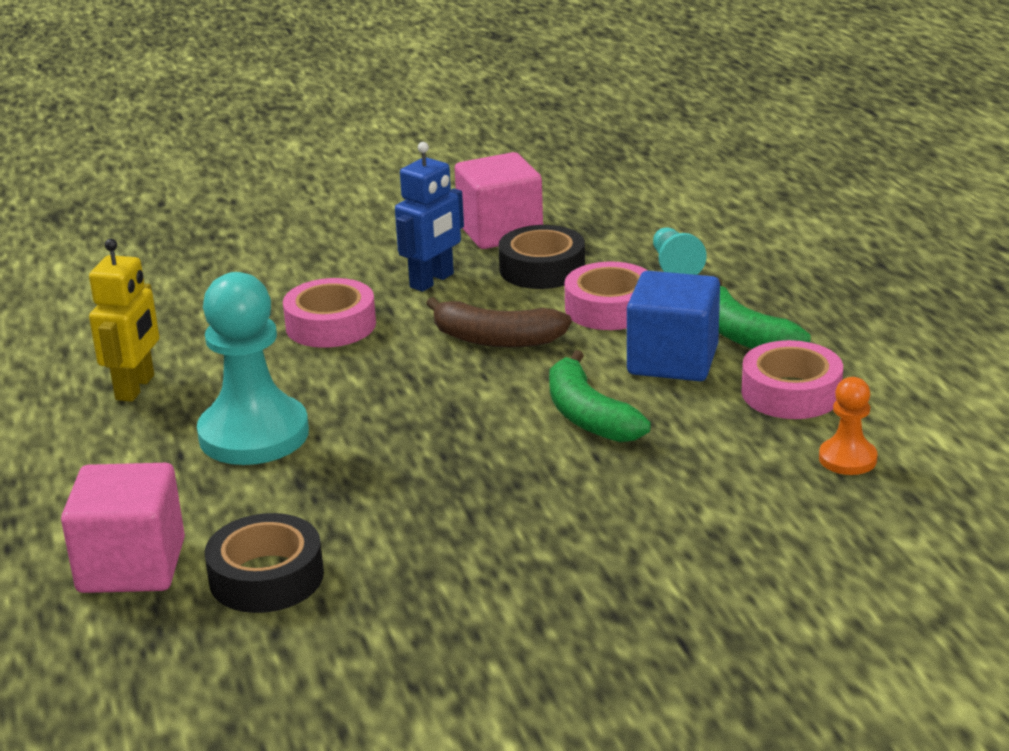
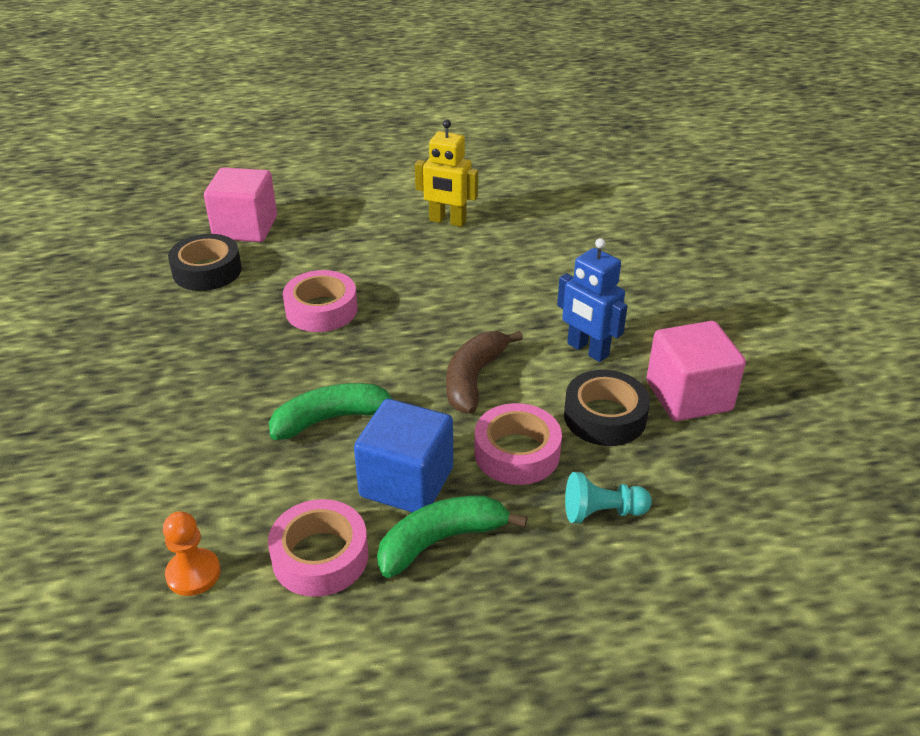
camera: 95 degrees right, 10 degrees up
turquoise pawn [197,272,309,465] -> none
pink tape [283,278,376,348] -> pink tape moved to [283,270,357,332]

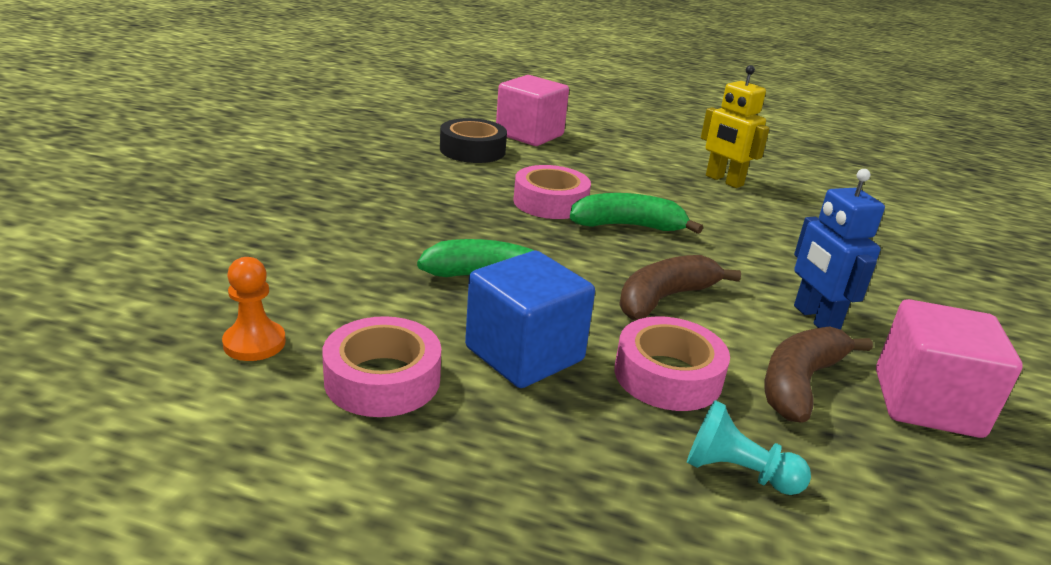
camera: 25 degrees right, 10 degrees down
green banana [377,496,527,578] -> green banana moved to [570,193,703,234]
black tape [564,370,650,446] -> brown banana [764,326,873,423]

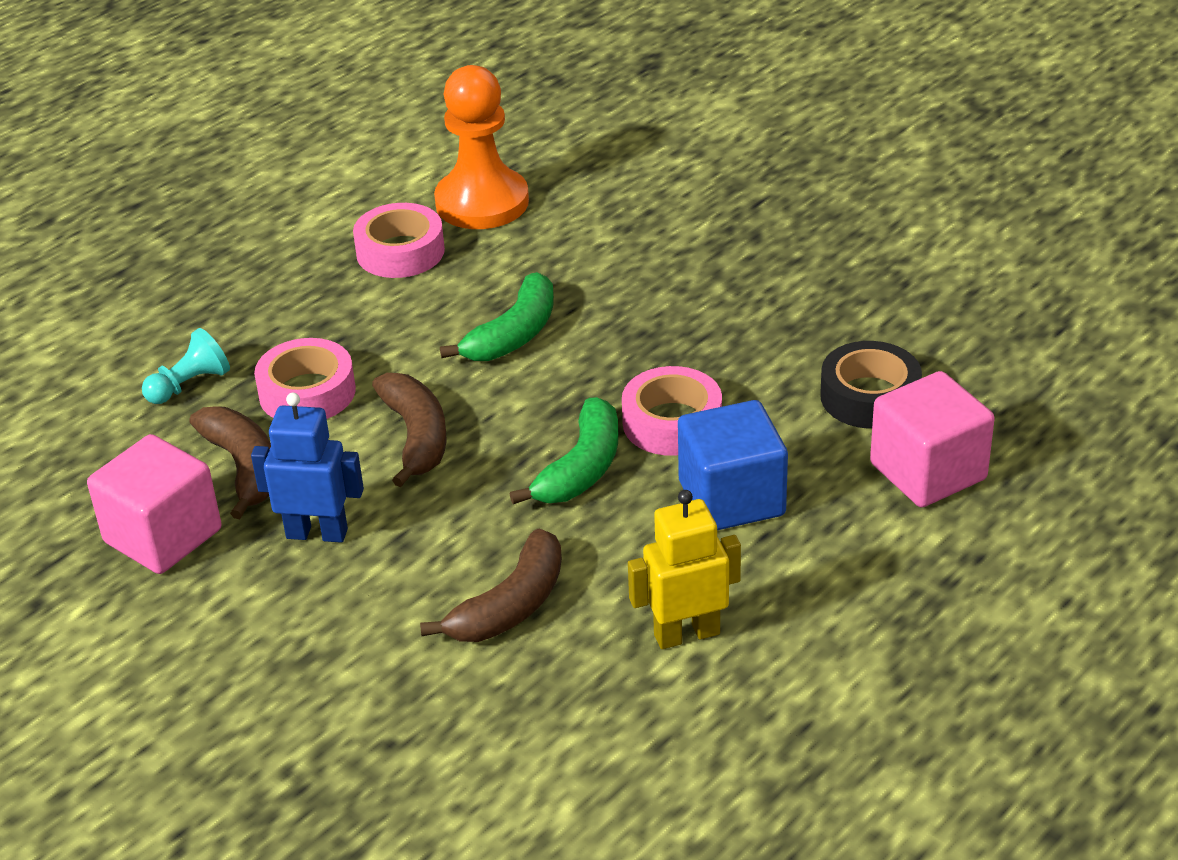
camera: 120 degrees right, 10 degrees up
orange pawn [222,257,286,361] -> orange pawn [434,65,529,229], size x2.01
blue cube [465,251,595,388] -> blue cube moved to [678,400,788,530]
none -> brown banana [420,528,562,642]

